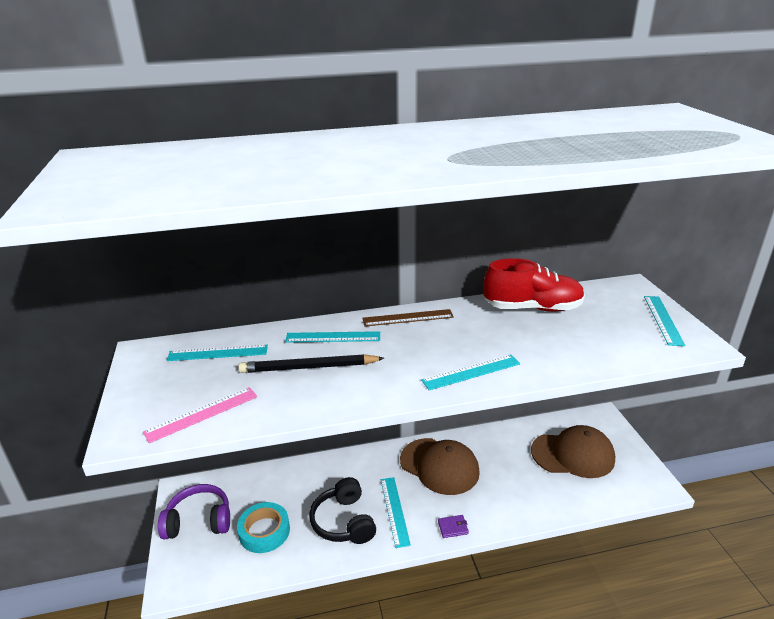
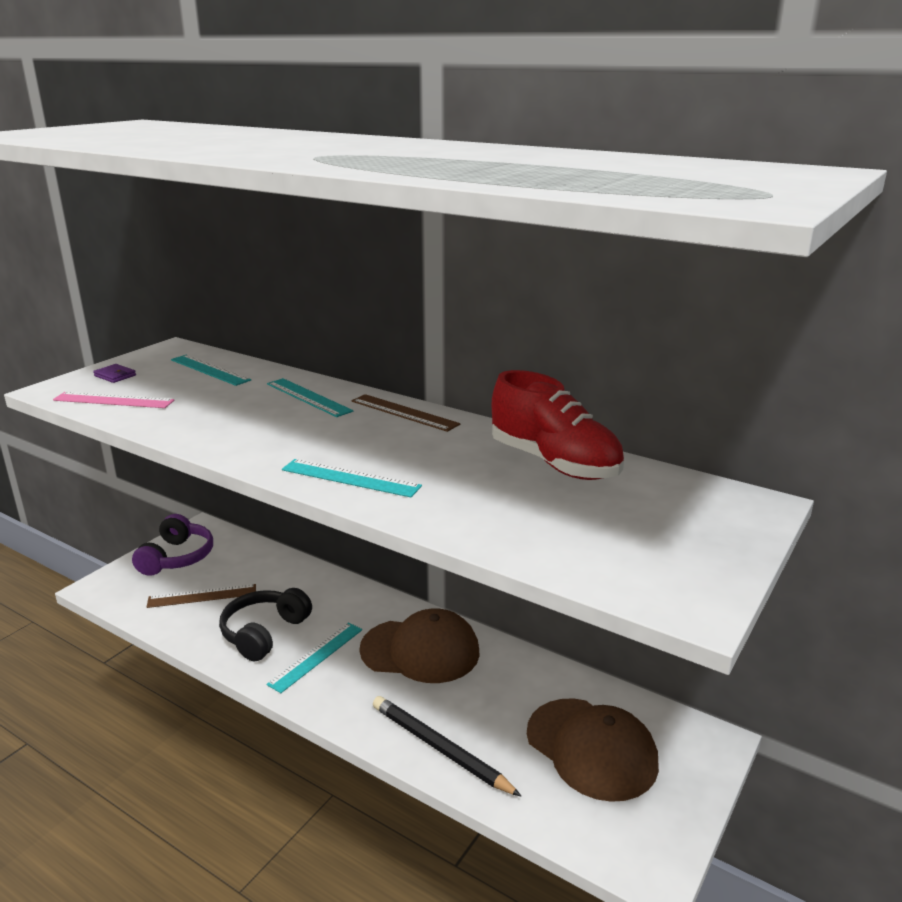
camera: 45 degrees right, 5 degrees down
purple headphones [158,484,230,539] -> purple headphones turned 60 degrees clockwise [132,514,213,576]
turquoise tape [237,502,290,553] -> brown ruler [147,584,256,608]
black pencil [238,354,384,373] -> black pencil moved to [373,696,522,797]
brown cap [400,438,480,495] -> brown cap turned 75 degrees counterclockwise [359,609,479,683]
purple wallet [438,515,469,538] -> purple wallet moved to [93,364,136,383]
turquoise ruler [644,296,686,346] -> none

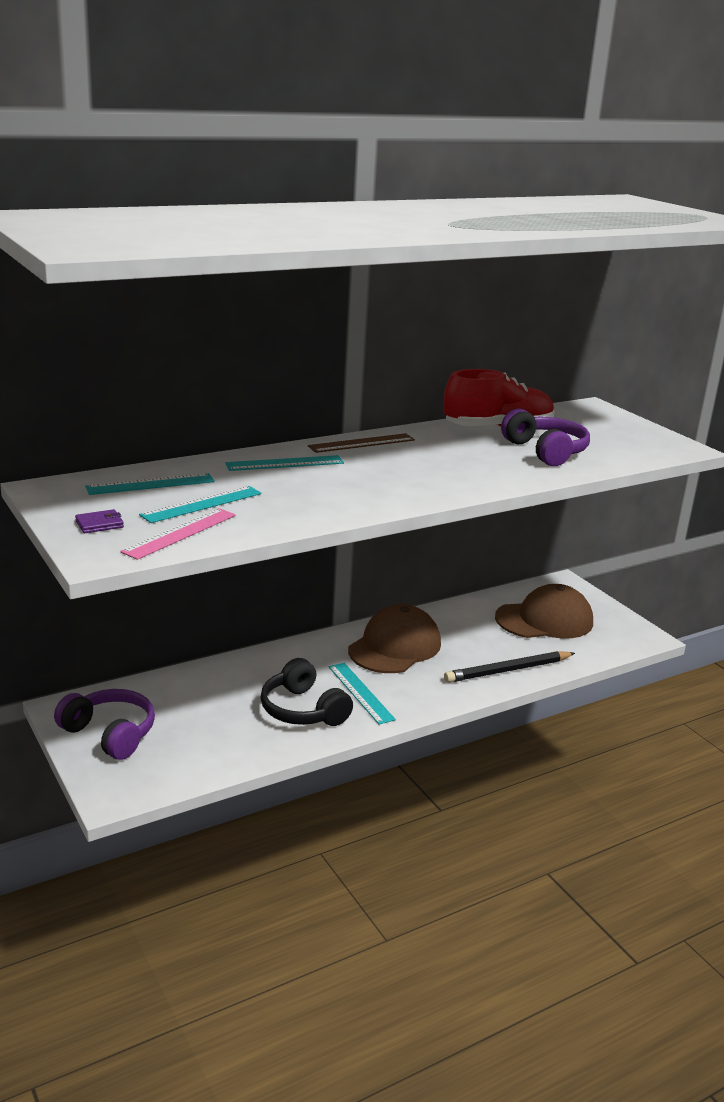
camera: 65 degrees left, 0 degrees up
brown ruler [147,584,256,608] -> none
turquoise ruler [282,459,422,497] -> turquoise ruler moved to [139,486,261,523]
none -> purple headphones [501,409,590,466]

